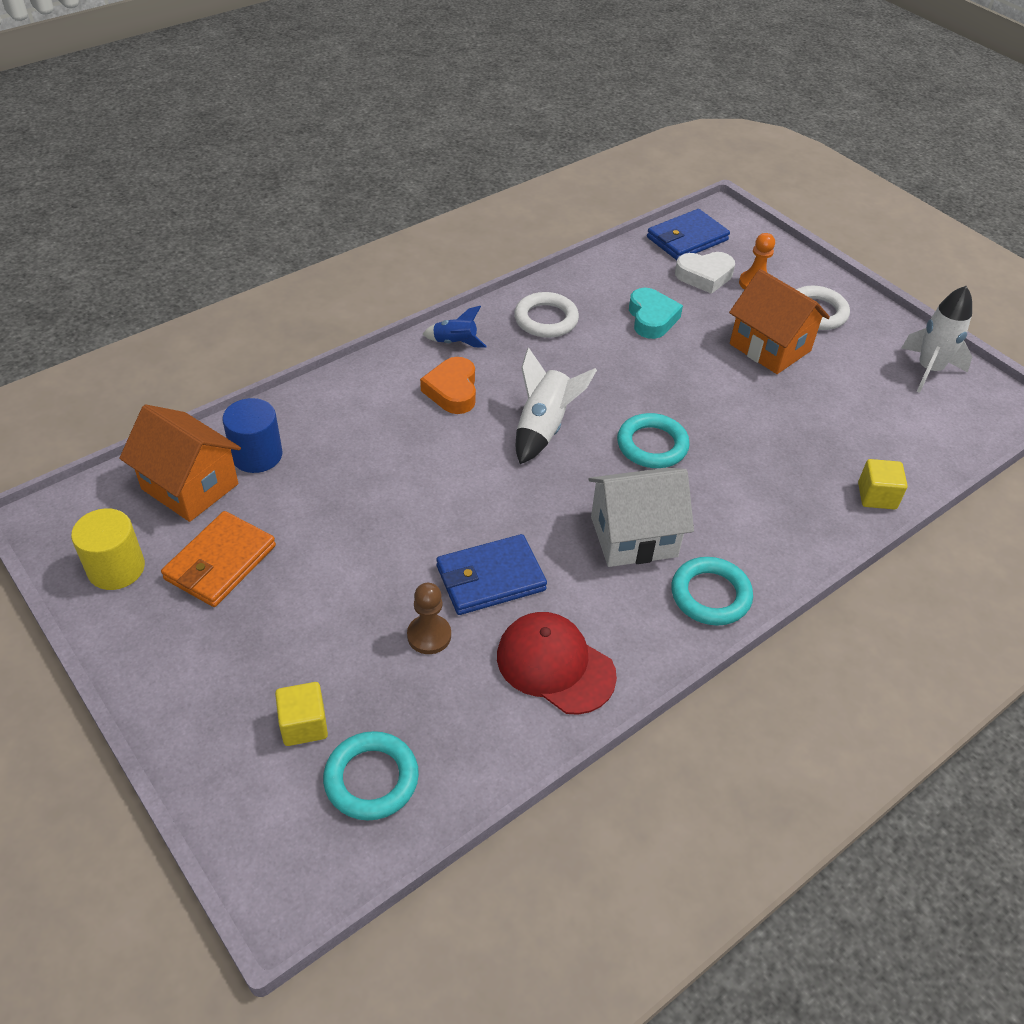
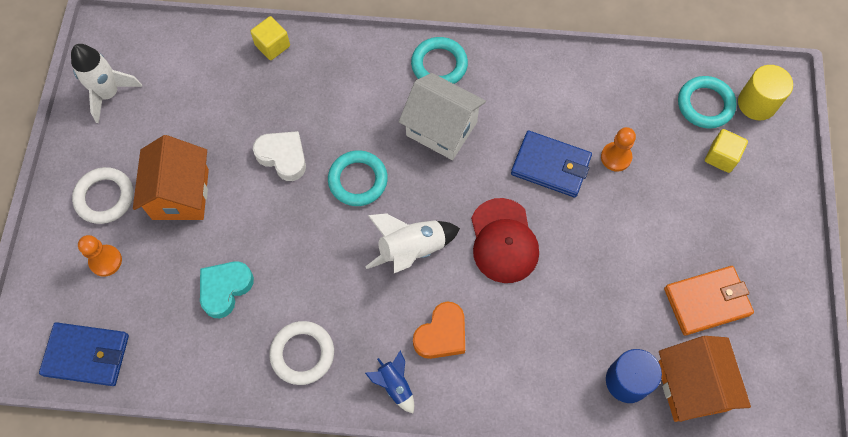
camera: 135 degrees left, 20 degrees up
yellow cylinder [71,508,145,590] -> yellow cylinder moved to [738,65,793,120]
brown pawn [407,583,451,654] -> orange pawn [601,127,636,172]
red cap [497,612,617,715] -> red cap moved to [471,198,539,283]
white heart [675,252,735,294] -> white heart moved to [253,131,306,181]

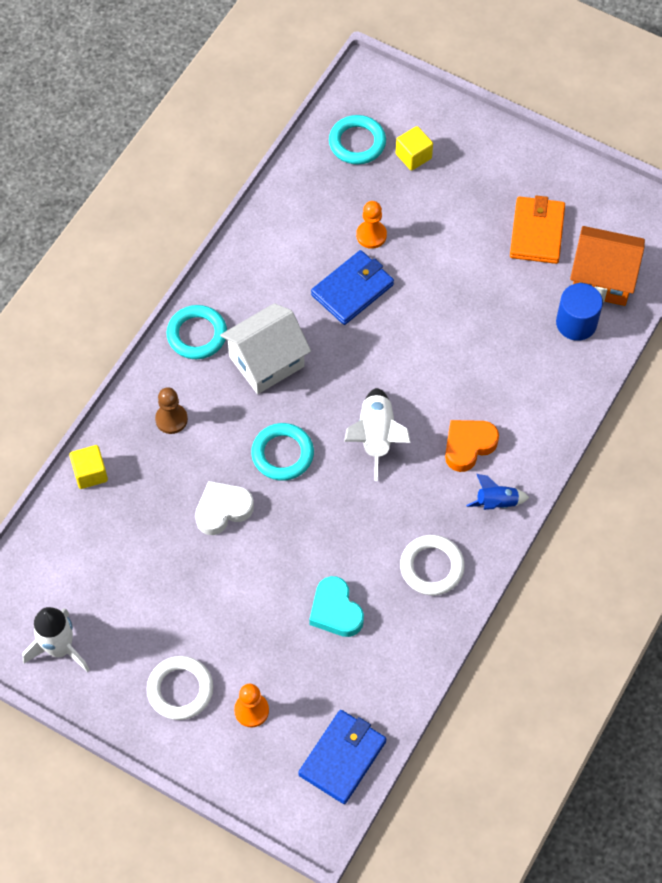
camera: 65 degrees left, 5 degrees down
orange house [133,135,209,220] -> none
orange heart [413,302,465,359] -> orange heart turned 105 degrees counterclockwise [445,420,499,472]
red cap [471,198,539,283] -> none
yellow cylinder [738,65,793,120] -> none
none -> brown pawn [155,387,188,434]

